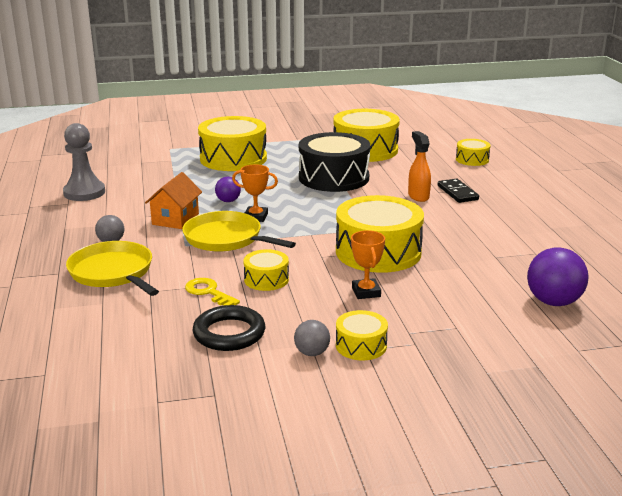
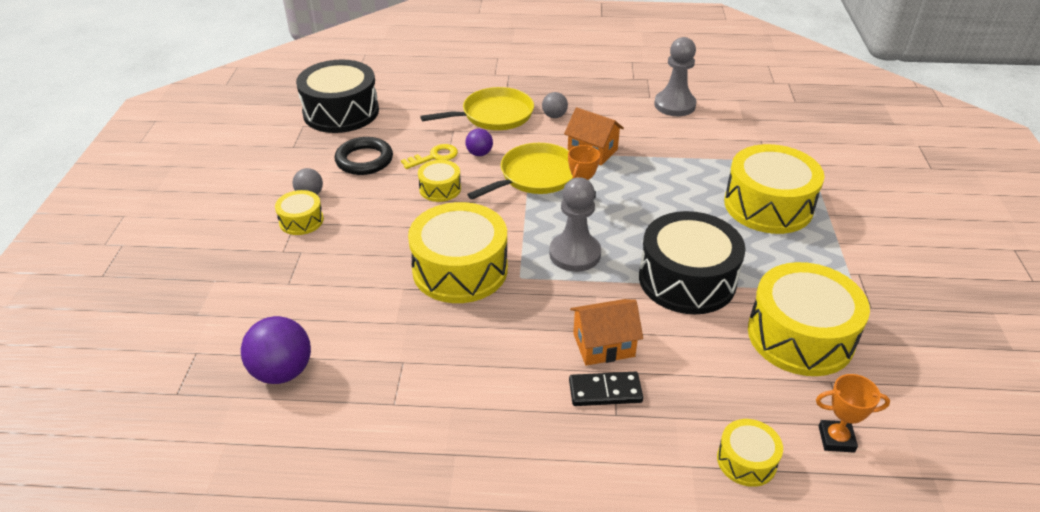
camera: 105 degrees right, 15 degrees up
purple ball [215,177,241,202] -> purple ball moved to [465,129,493,156]
orange trophy [351,230,385,299] -> orange trophy moved to [816,374,890,453]
orange spray bottle [408,131,431,202] -> orange house [570,299,643,366]
none -> black drum [296,59,379,133]
none -> grey pawn [549,177,601,272]

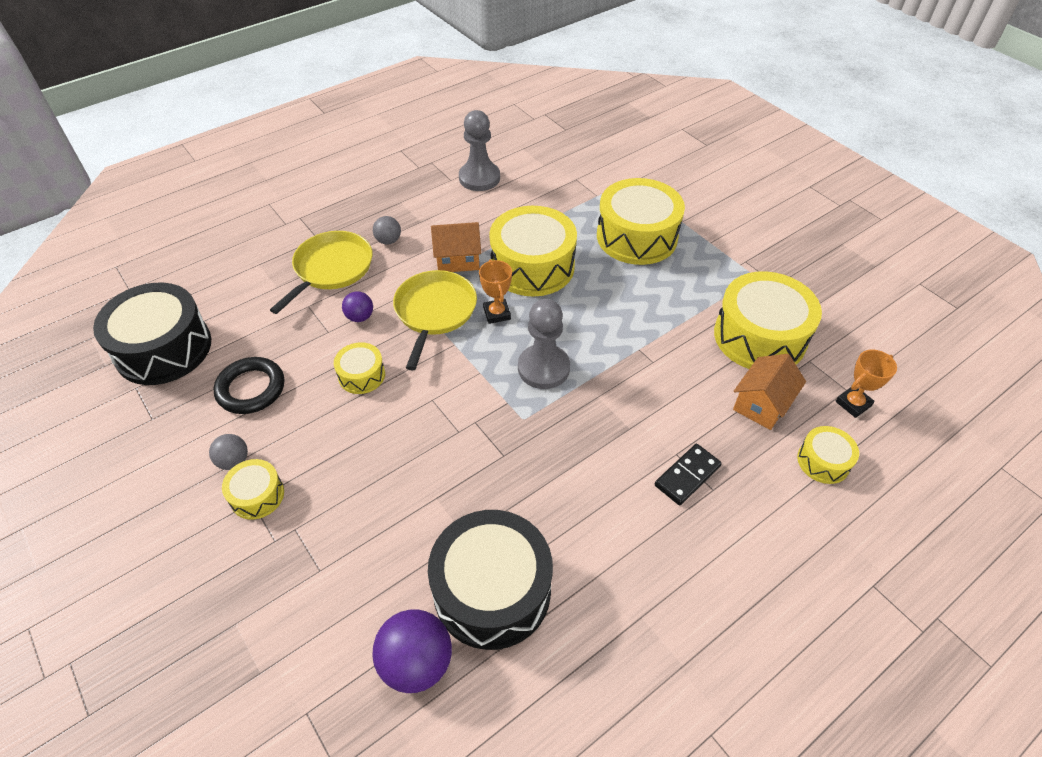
camera: 40 degrees left, 10 degrees up
yellow key [401,144,458,169] -> none
yellow drum [408,202,508,303] -> yellow drum moved to [489,206,577,297]
orange house [570,299,643,366] -> orange house moved to [733,354,806,430]
black drum [639,211,745,314] -> black drum moved to [428,510,553,650]

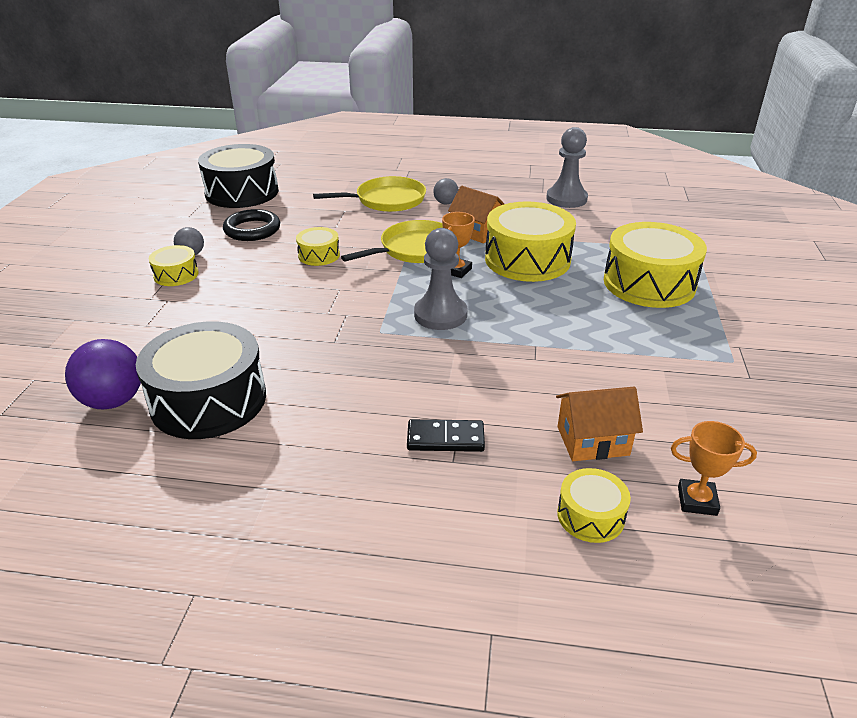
camera: 45 degrees right, 15 degrees down
purple ball [342,291,373,322] -> none
yellow drum [714,271,822,369] -> none

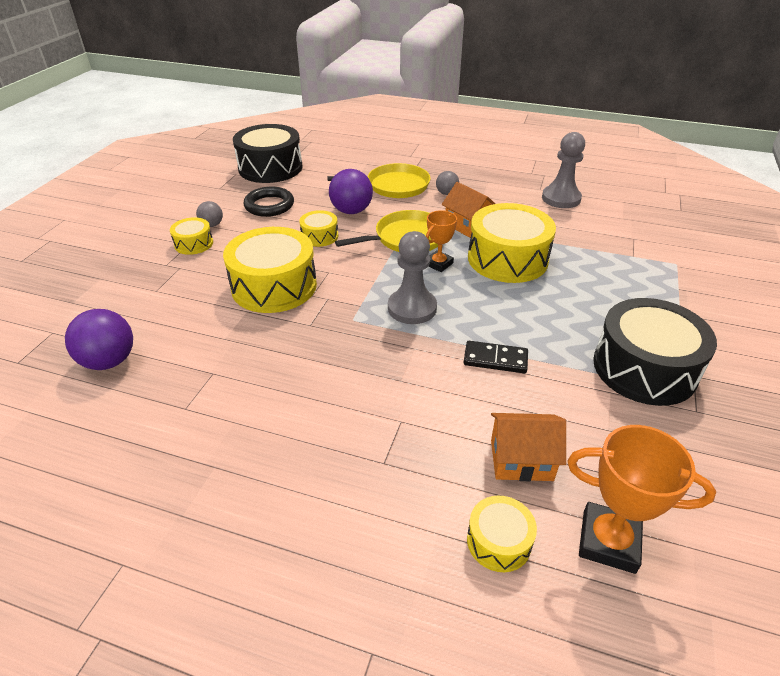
camera: 10 degrees right, 5 degrees up
black drum [136,321,266,439] -> black drum moved to [593,298,717,406]
black domino [407,419,485,452] -> black domino moved to [464,341,528,373]
yellow drum [604,222,707,308] -> yellow drum moved to [223,227,317,313]
orange trophy [671,421,757,516] -> orange trophy [567,425,716,574], size x1.61
none -> purple ball [329,169,373,214]

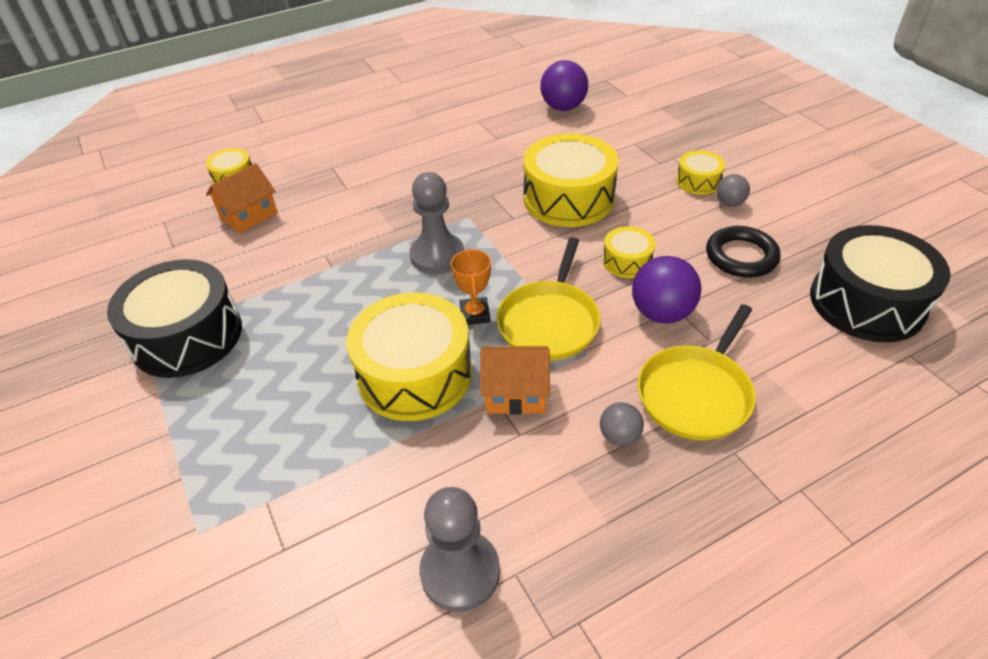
camera: 135 degrees right, 5 degrees up
black domino [464,341,528,373] -> none
orange trophy [567,425,716,574] -> none

